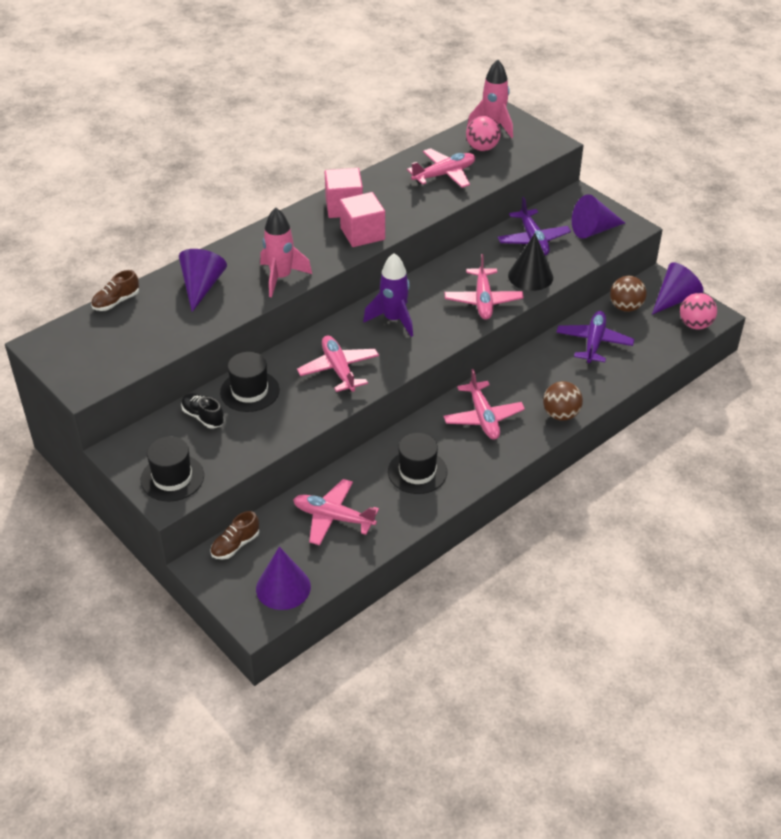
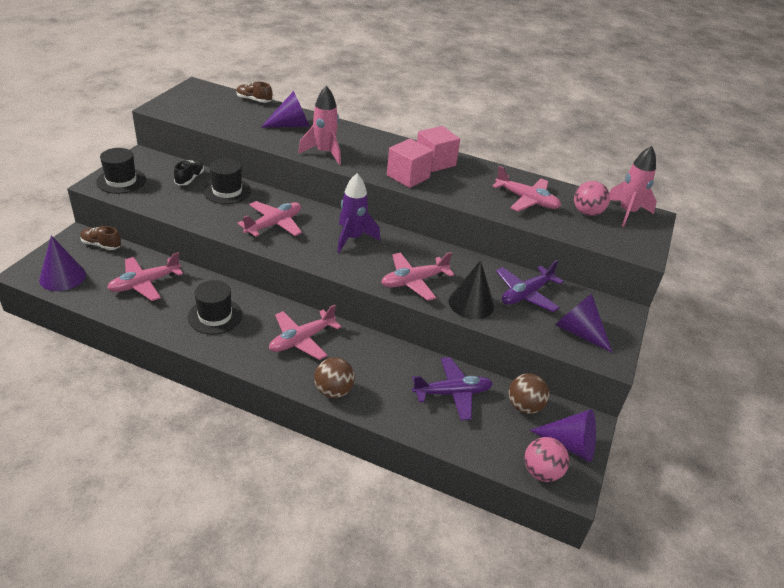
camera: 60 degrees right, 5 degrees down
pink plane [293,479,379,545] -> pink plane turned 120 degrees counterclockwise [107,252,183,301]

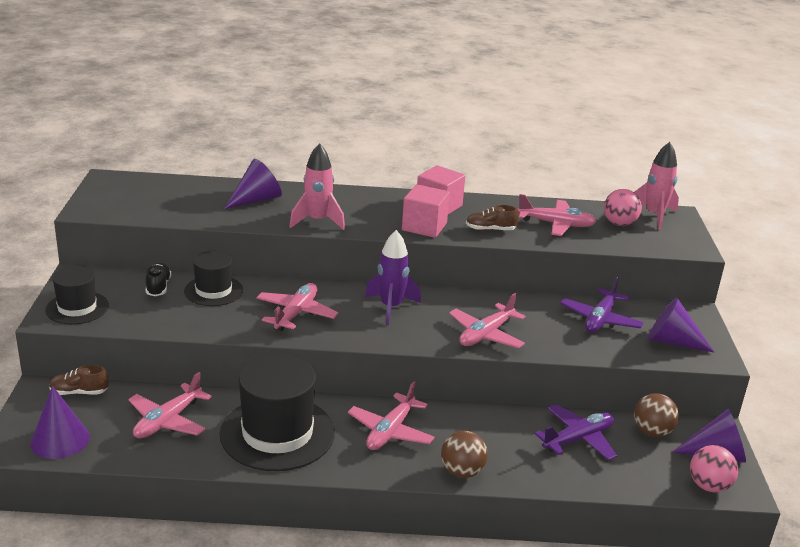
camera: 20 degrees left, 10 degrees down
black hat [188,280,242,335] -> black hat [220,355,335,471], size x1.75
brown shoe [236,82,272,103] -> brown shoe moved to [466,205,519,231]
black cone [449,260,494,319] -> none

